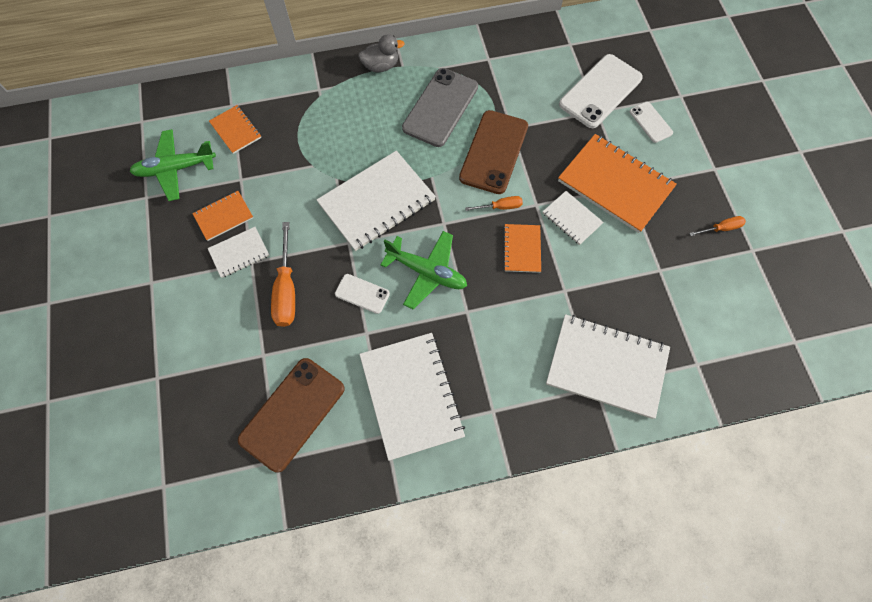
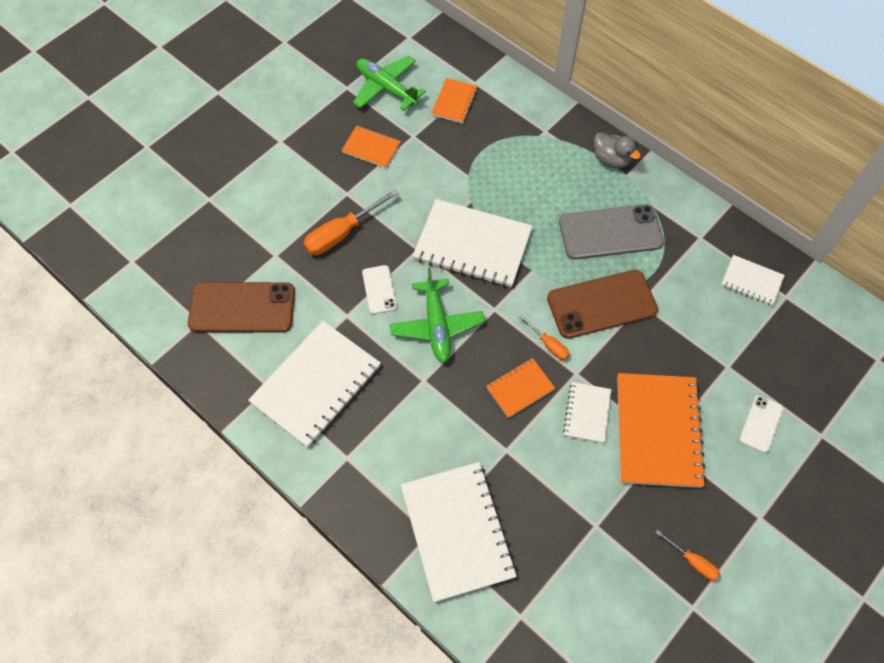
camera: 55 degrees right, 5 degrees down
white notebook [208,227,269,278] -> white notebook moved to [721,255,785,306]
white phone [559,54,643,128] -> none

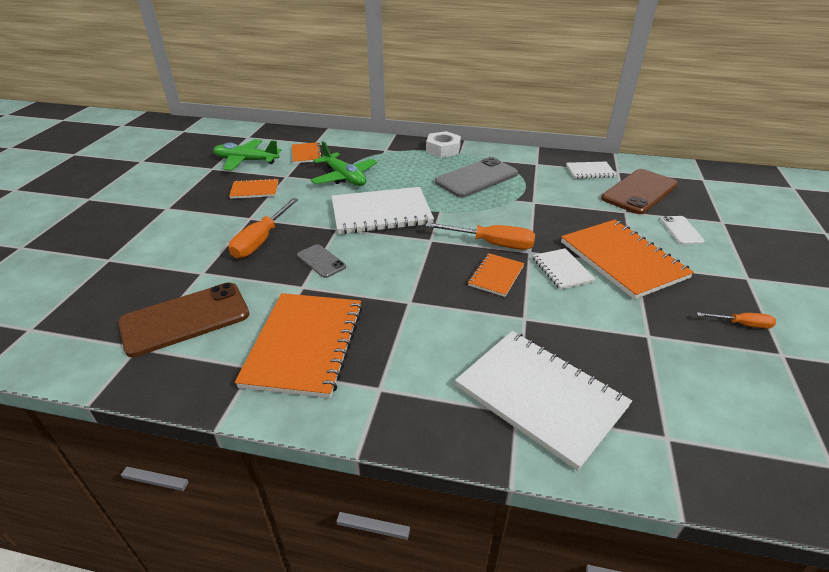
camera: 30 degrees left, 25 degrees down
white notebook [248,321,381,448] -> orange notebook [235,293,363,398]
white phone [362,265,397,314] -> grey phone [297,244,346,278]
green plane [389,268,485,363] -> green plane moved to [311,141,377,186]
orange screwdriver [519,315,569,360] -> orange screwdriver [425,222,535,250], size x1.84
brown phone [547,270,658,339] -> brown phone moved to [601,169,678,214]
grey duck [594,132,641,168] -> white nut [426,131,461,158]

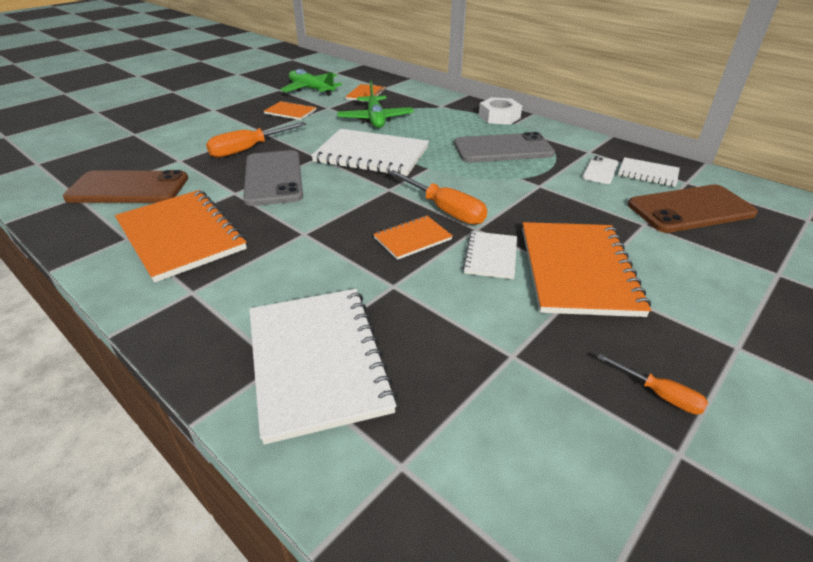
camera: 30 degrees right, 0 degrees up
orange notebook [235,293,363,398] -> orange notebook turned 75 degrees counterclockwise [115,190,247,283]
grey phone [297,244,346,278] -> grey phone [243,150,303,206], size x1.95
white phone [660,216,705,244] -> white phone moved to [582,156,619,184]

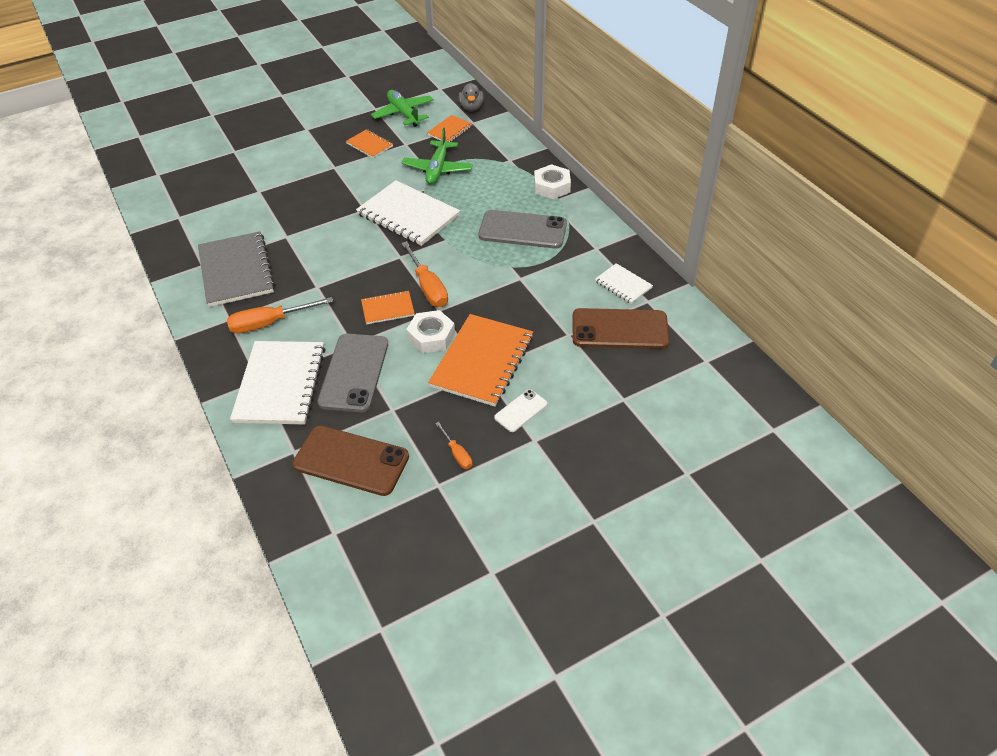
camera: 20 degrees right, 10 degrees up
brown phone [63,170,188,203] -> brown phone moved to [293,425,409,496]
orange notebook [115,190,247,283] -> grey notebook [198,231,275,307]
orange screwdriver [206,122,307,158] -> orange screwdriver moved to [227,297,333,334]
grey phone [243,150,303,206] -> grey phone moved to [317,334,388,412]
white notebook [463,231,517,279] -> white nut [406,310,455,353]
white phone [582,156,619,184] -> white phone moved to [494,389,548,432]
none -> grey duck [459,83,484,111]

